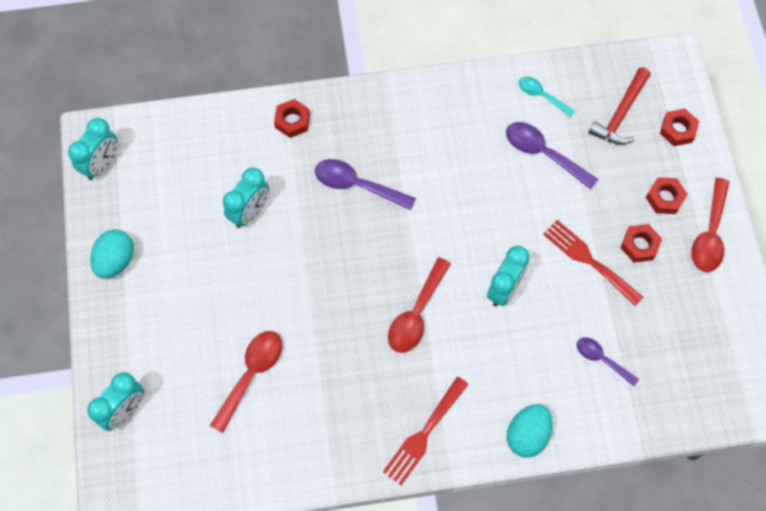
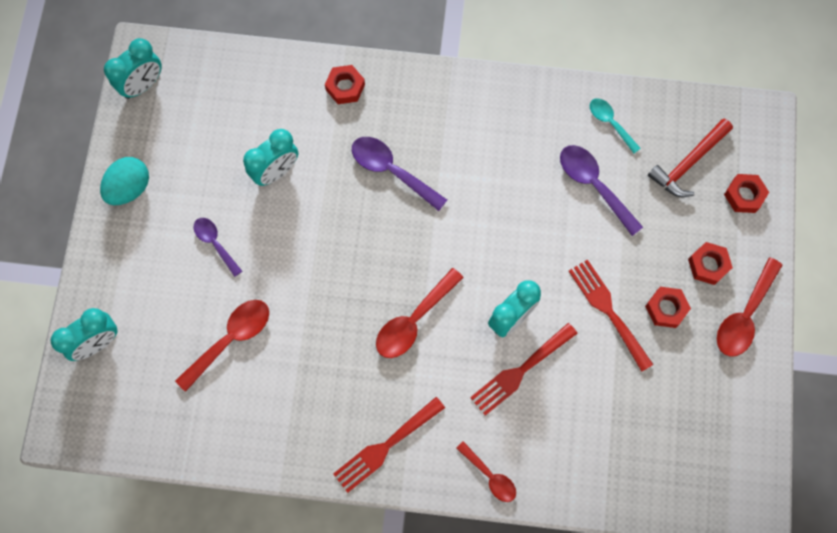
camera: 15 degrees right, 5 degrees up
turquoise egg [507,404,552,458] -> red spoon [456,441,516,502]
purple spoon [577,337,639,386] -> purple spoon moved to [194,218,242,277]
none -> red fork [470,323,578,416]

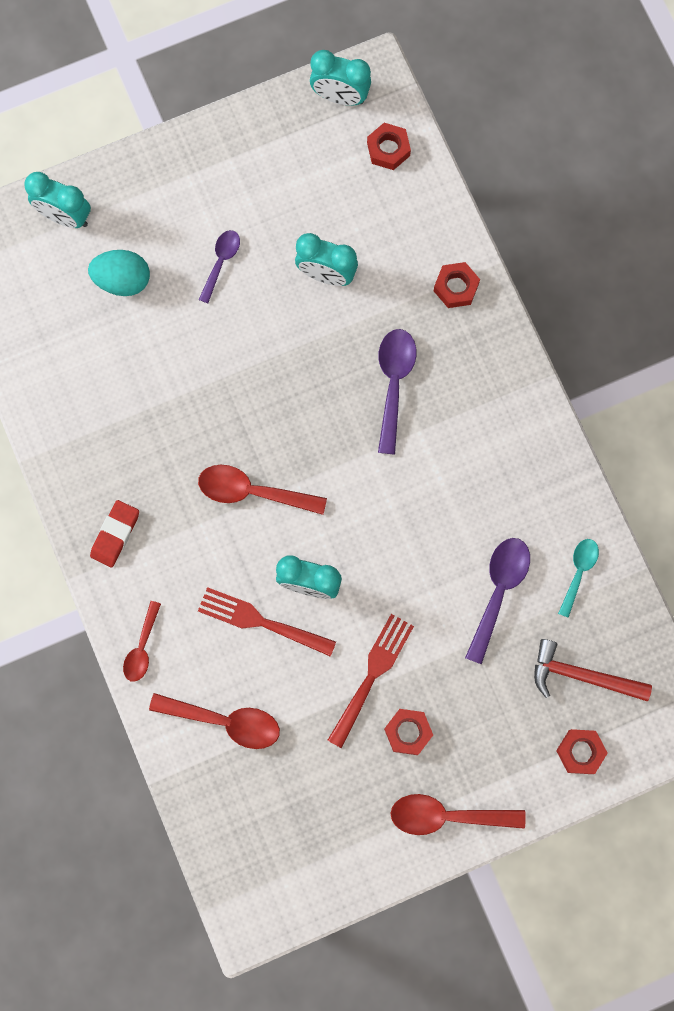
camera: 60 degrees right, 5 degrees up
turquoise egg [100,157,149,205] -> turquoise egg moved to [88,250,150,296]
red spoon [175,300,269,392] -> red spoon moved to [149,693,280,749]
red fork [333,397,445,493] -> red eraser [90,500,139,567]
red nut [688,242,733,285] -> red nut moved to [367,123,411,170]

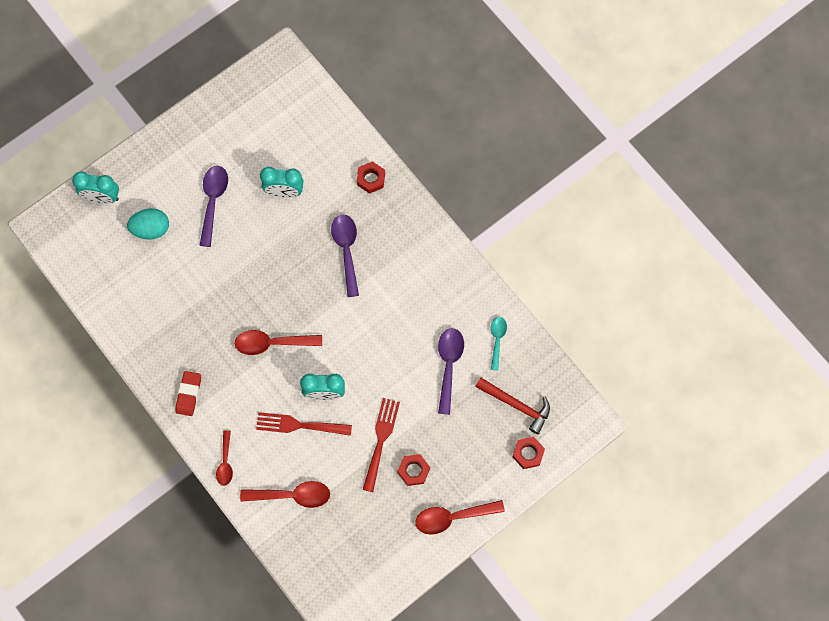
camera: 15 degrees left, 5 degrees down
purple spoon [199,230,240,303] -> purple spoon [199,166,228,247], size x1.59
turquoise clock [310,50,371,106] -> none
red nut [367,123,411,170] -> none
red hammer [534,639,652,702] -> red hammer turned 150 degrees counterclockwise [476,378,550,434]

